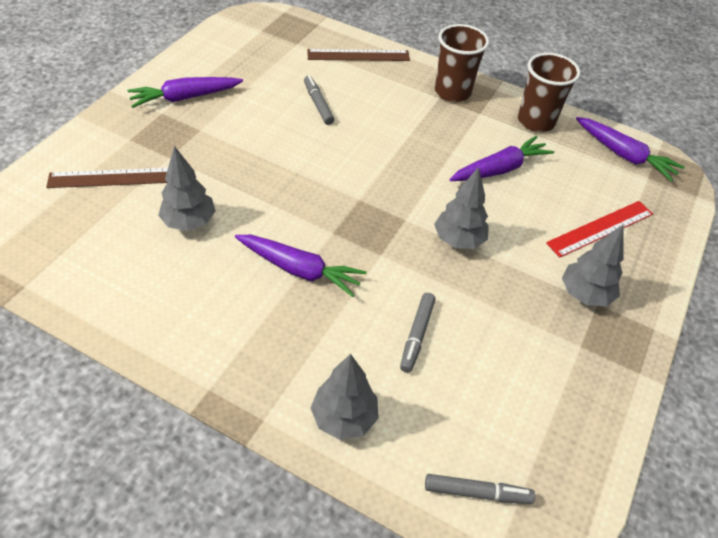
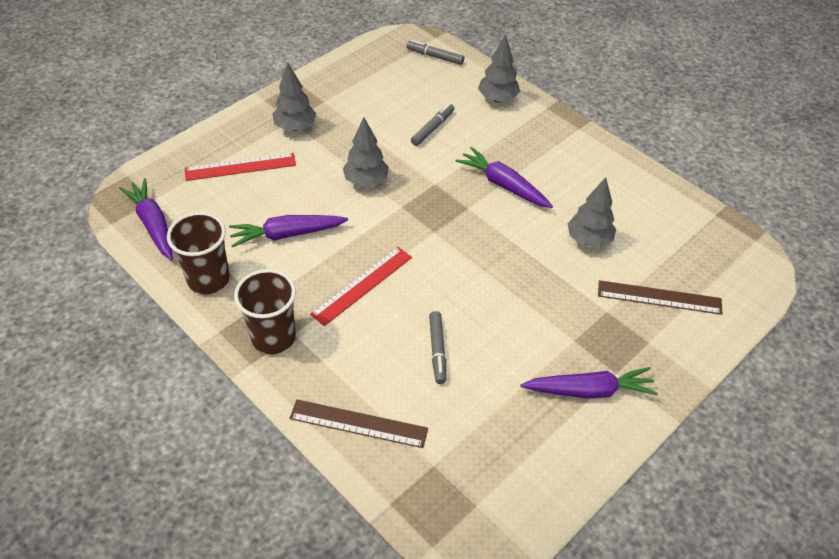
camera: 160 degrees left, 0 degrees up
none -> red ruler [310,247,412,326]

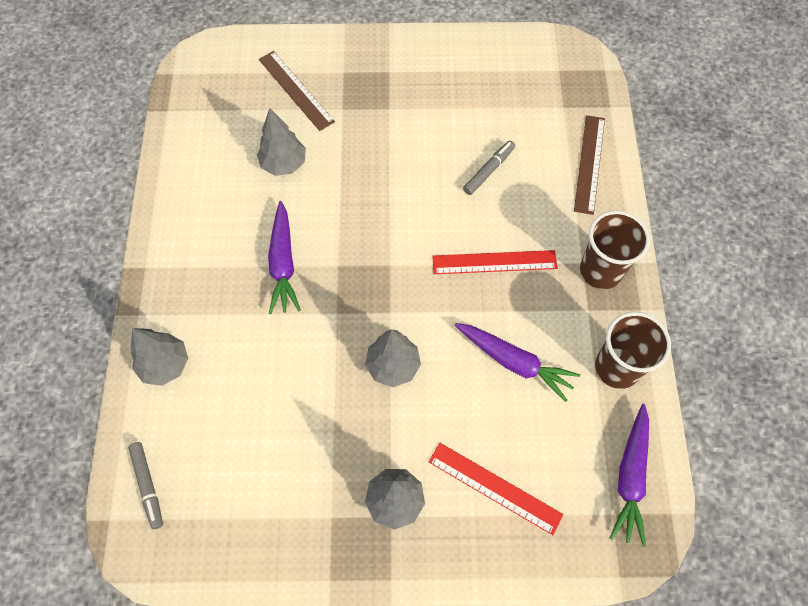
camera: 135 degrees left, 15 degrees up
brown ruler [289,399,428,448] -> brown ruler turned 45 degrees clockwise [574,115,605,215]
grey marker [411,104,454,146] -> none
purple carrot [521,367,658,399] -> none

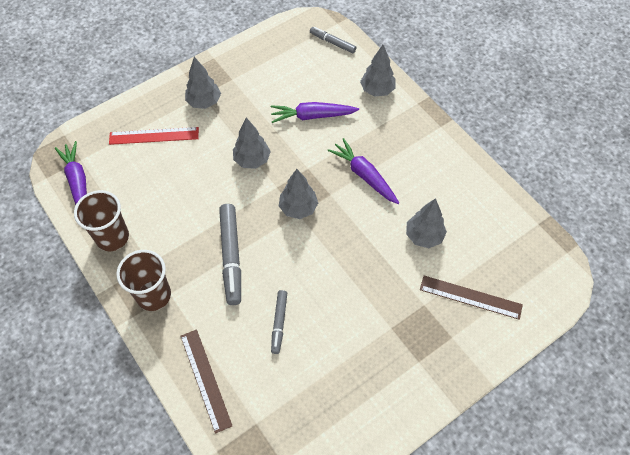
camera: 145 degrees right, 5 degrees down
red ruler [432,250,558,274] -> grey marker [219,204,241,305]
purple carrot [455,323,580,402] -> purple carrot moved to [271,102,359,123]
none -> grey tree [279,169,318,219]

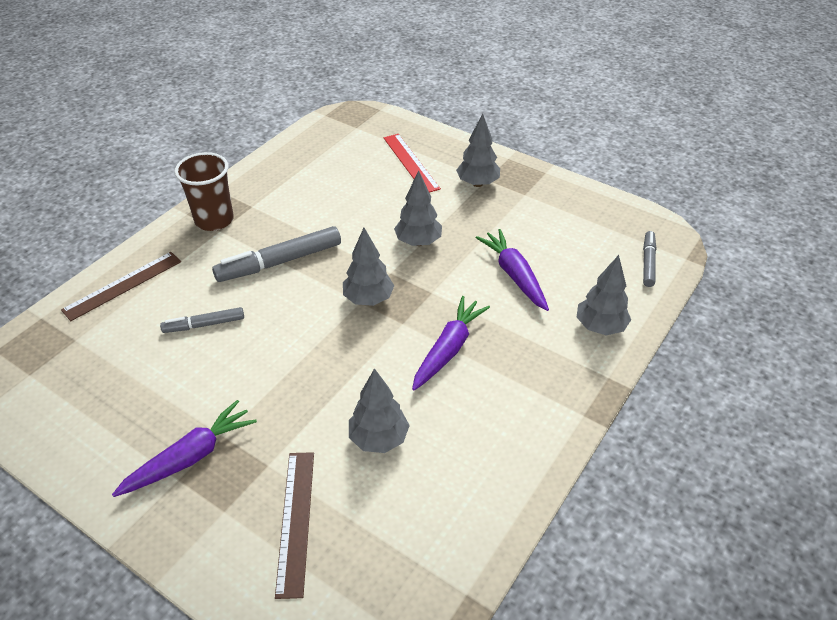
camera: 70 degrees right, 15 degrees down
purple carrot [55,141,87,205] -> purple carrot moved to [112,400,257,497]
brown cup [74,190,129,251] -> none

